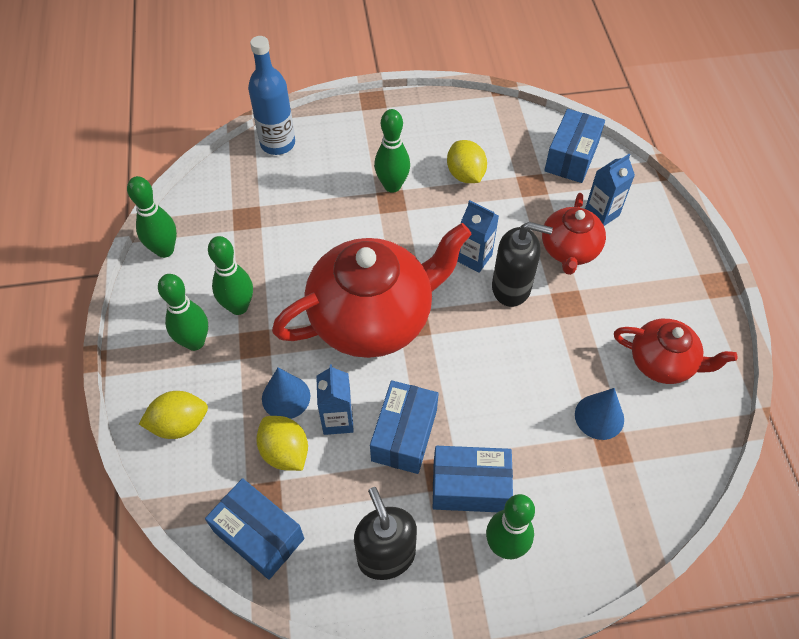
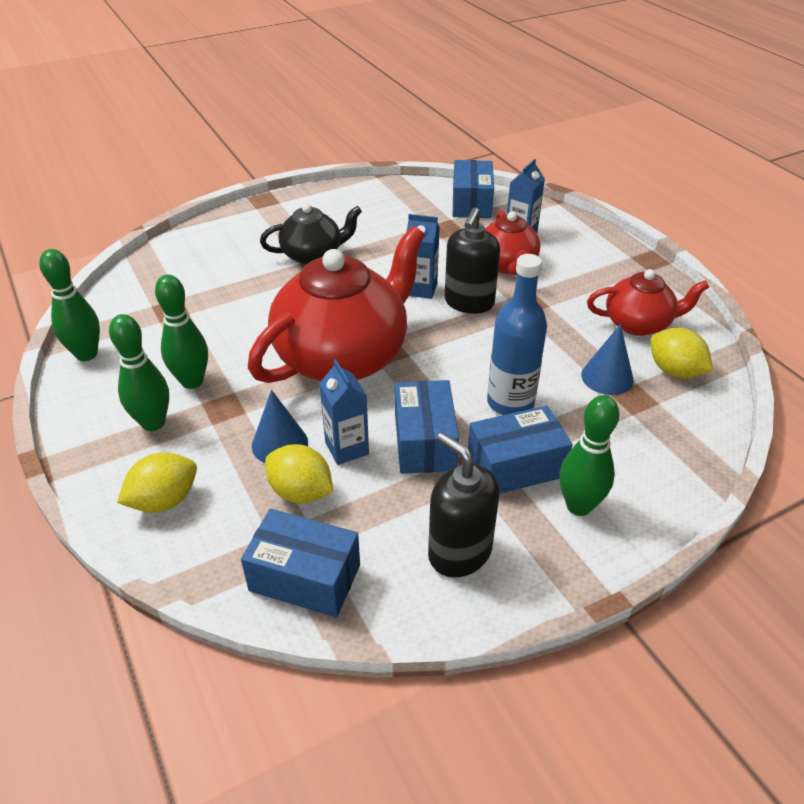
camera: 20 degrees left, 15 degrees down
blue bottle [248,36,295,155] -> blue bottle moved to [487,254,547,415]
green bowling pin [374,109,410,193] -> black teapot [260,203,362,265]
yellow lemon [447,140,487,183] -> yellow lemon moved to [650,328,713,379]
black soap dispenser [492,222,553,307] -> black soap dispenser turned 120 degrees clockwise [445,208,500,314]

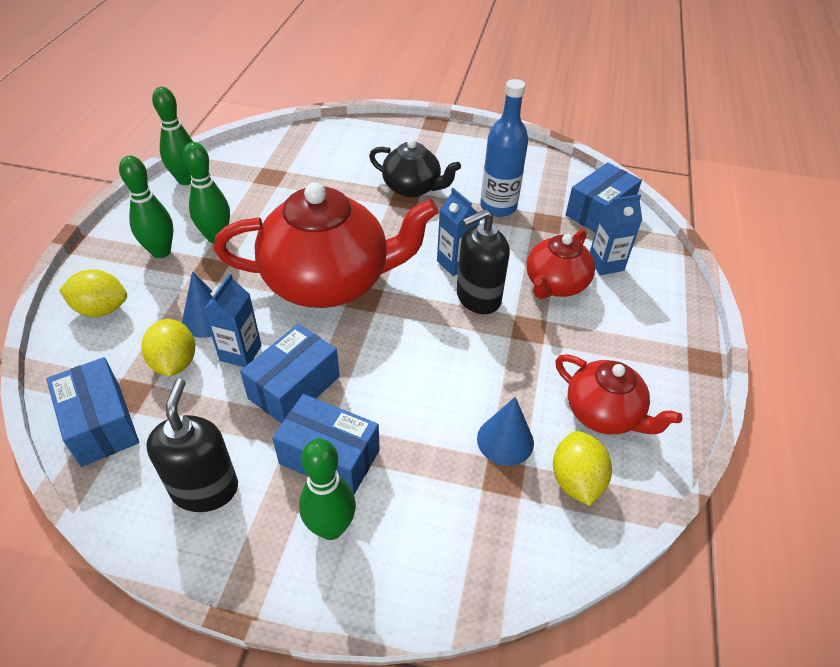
camera: 40 degrees right, 5 degrees up
blue bottle [487,254,547,415] -> blue bottle moved to [480,79,528,217]

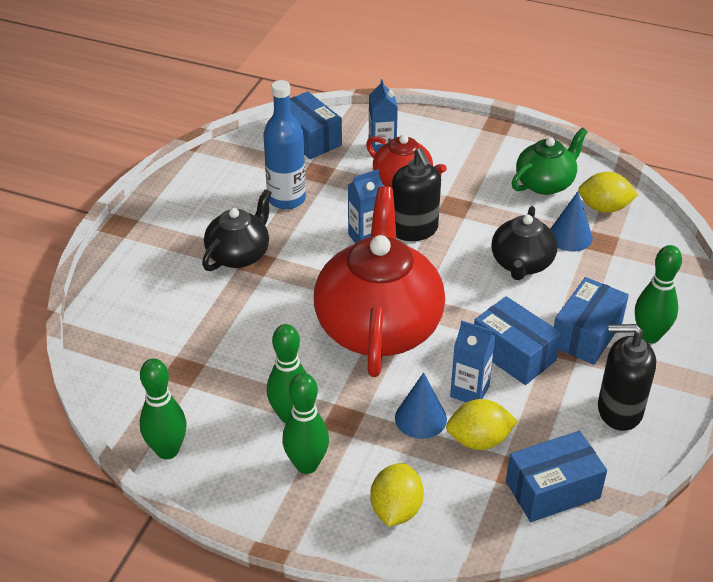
camera: 80 degrees left, 5 degrees down
red teapot [555,354,682,434] -> green teapot [512,127,588,195]
none -> black teapot [491,206,557,280]

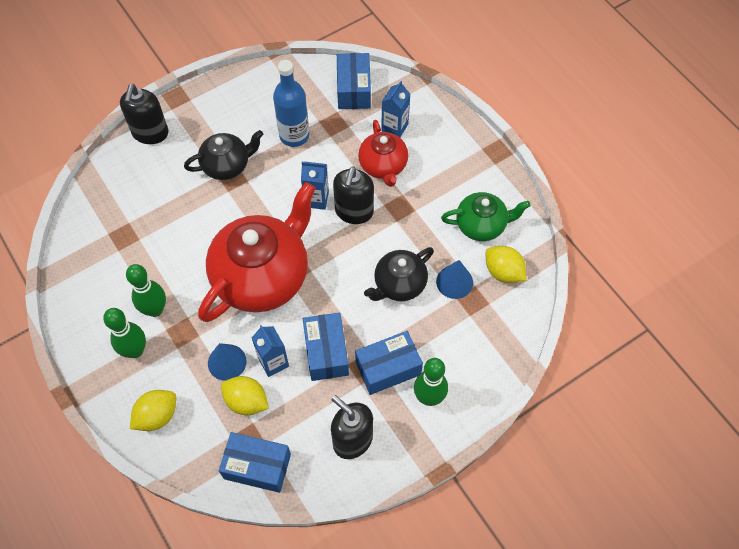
camera: 35 degrees right, 20 degrees up
green bowling pin [140,358,187,459] -> none
none -> black soap dispenser [120,84,169,144]

